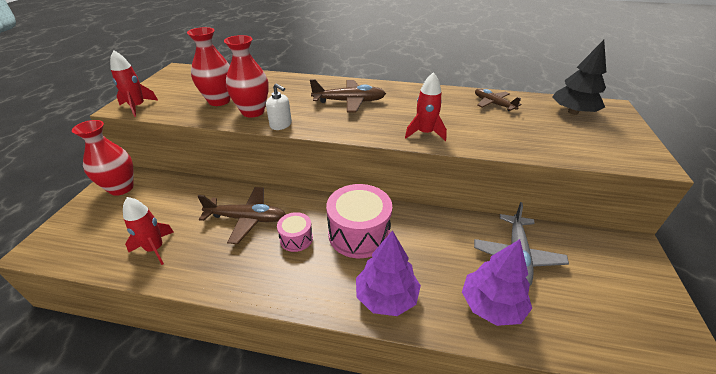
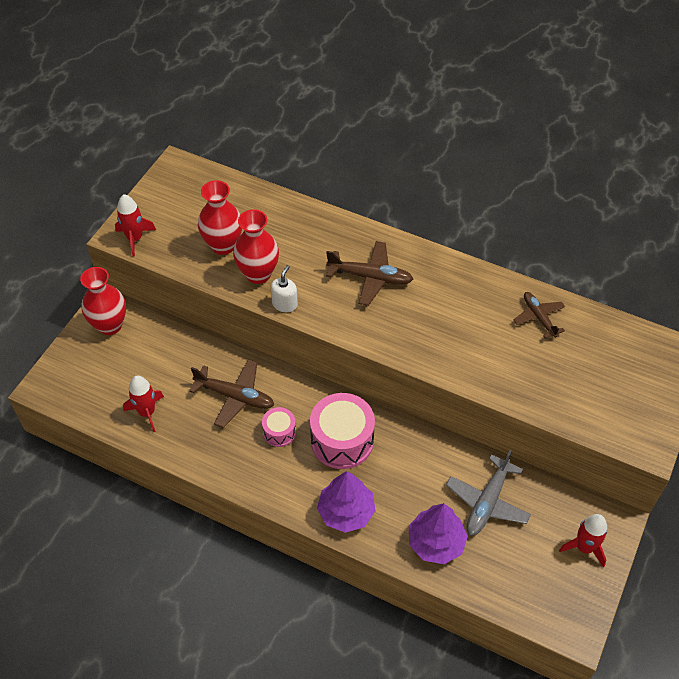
camera: 15 degrees right, 15 degrees up
white soap dispenser [266,83,292,130] -> white soap dispenser turned 120 degrees counterclockwise [271,265,298,312]
red rocket [405,72,447,141] -> red rocket moved to [559,514,607,568]
black tree [552,40,606,115] -> none

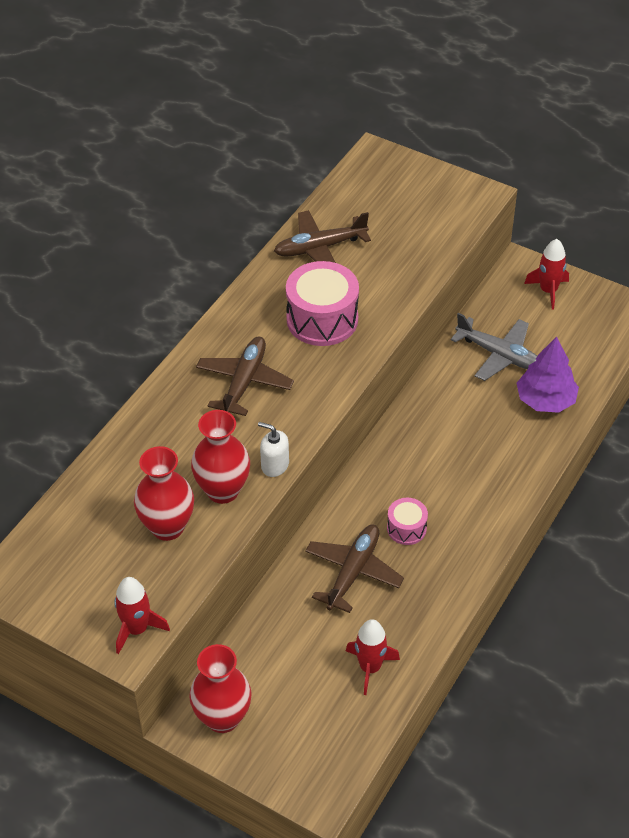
camera: 85 degrees left, 5 degrees down
pink drum [310,393,375,469] -> pink drum moved to [286,261,359,346]
purple tree [317,471,376,533] -> none
brown plane [513,292,565,339] -> brown plane [274,210,371,263], size x1.50

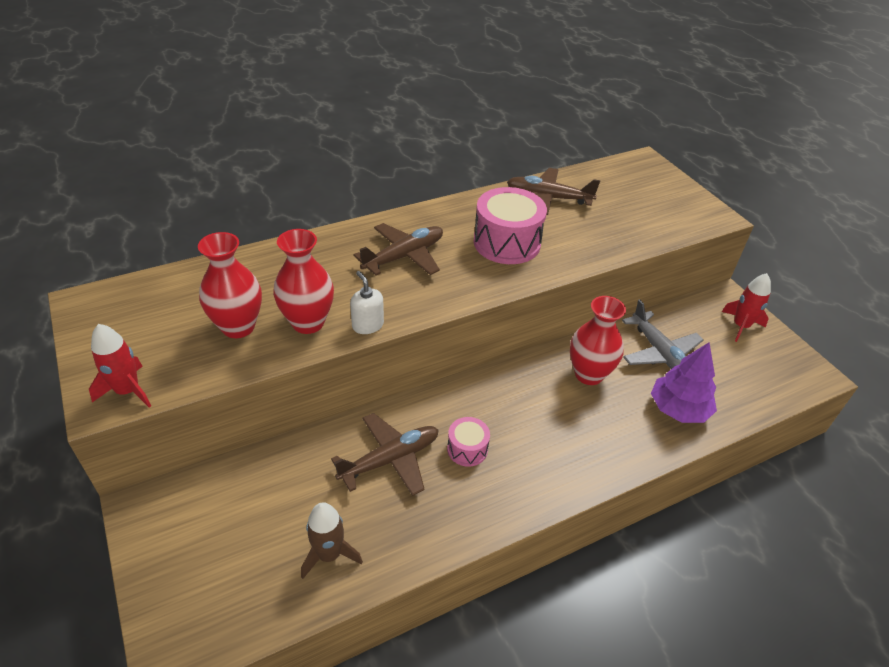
camera: 30 degrees right, 5 degrees down
red vase [189,644,252,733] -> red vase moved to [570,296,626,385]
red rocket [346,619,400,695] -> brown rocket [301,502,363,579]

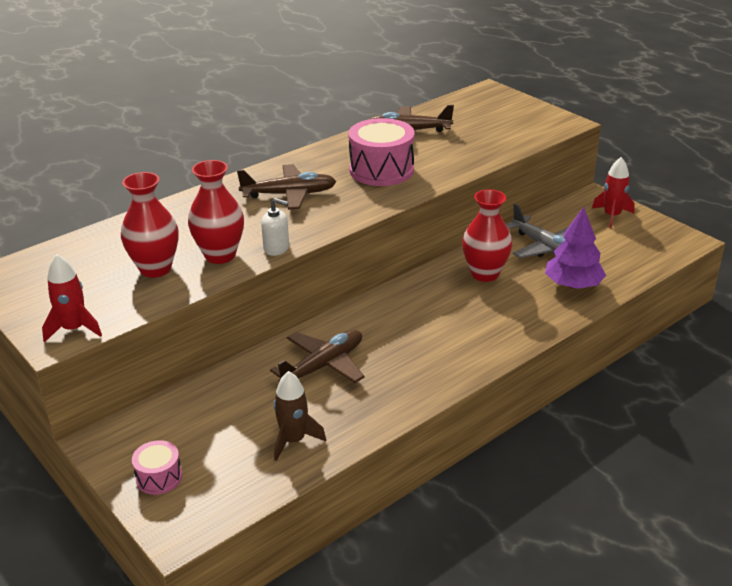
camera: 10 degrees left, 10 degrees down
white soap dispenser [350,271,384,334] -> white soap dispenser turned 150 degrees clockwise [261,198,289,256]
brown plane [354,223,443,276] -> brown plane turned 45 degrees clockwise [237,164,337,210]
pink drum [447,417,490,467] -> pink drum moved to [132,440,182,495]

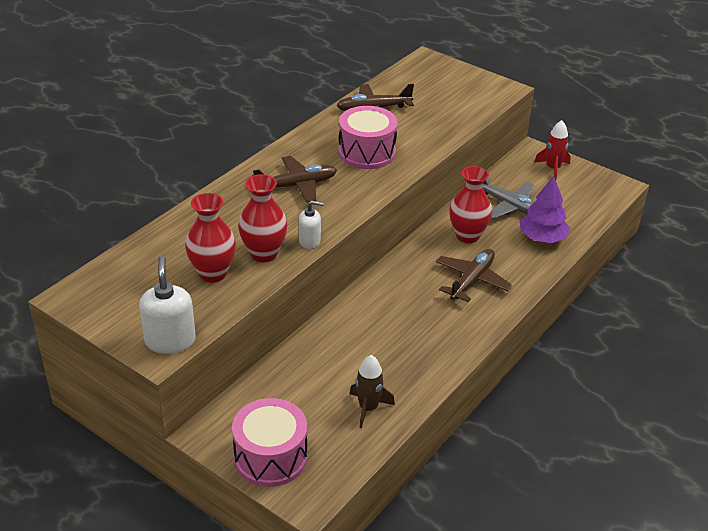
camera: 15 degrees left, 5 degrees up
red rocket [42,254,102,343] -> white soap dispenser [139,256,196,354]
pink drum [132,440,182,495] -> pink drum [232,398,307,487], size x1.90
brown plane [270,330,365,383] -> brown plane moved to [436,249,512,302]

